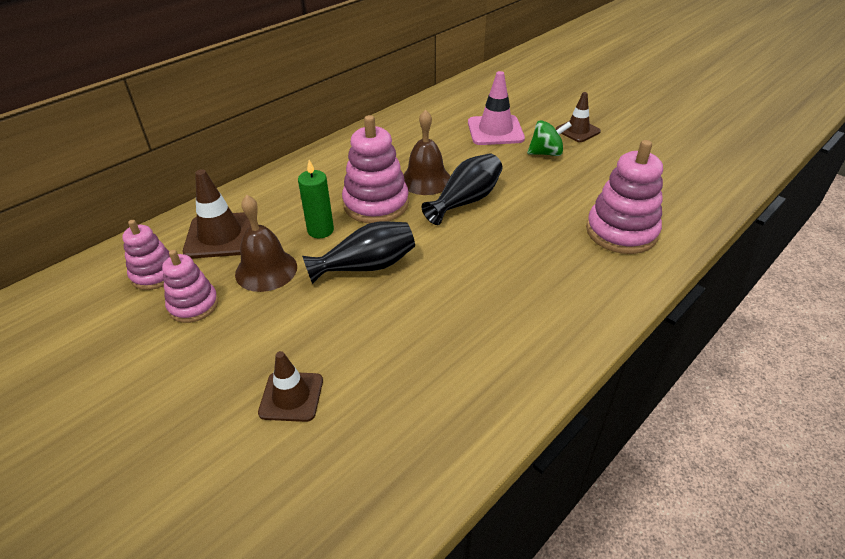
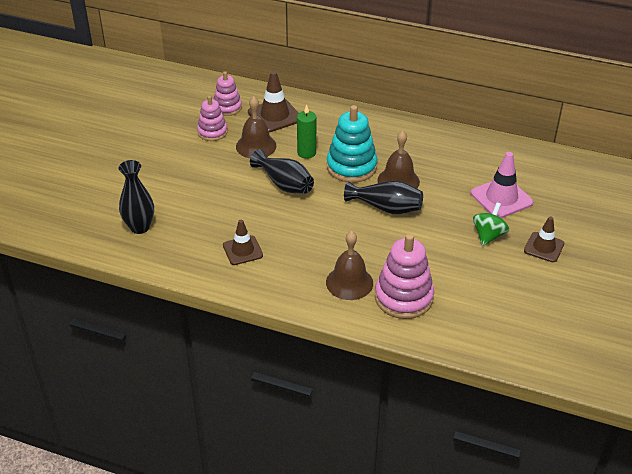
camera: 65 degrees right, 0 degrees up
brown traffic cone [258,351,323,422] -> brown traffic cone moved to [223,220,263,265]
pink stacking toy [342,115,409,223] -> turquoise stacking toy [327,105,378,183]
green spinning top [527,120,572,156] -> green spinning top turned 120 degrees counterclockwise [473,202,509,246]
none -> black vase [119,160,154,234]
none -> brown bell [326,231,373,300]

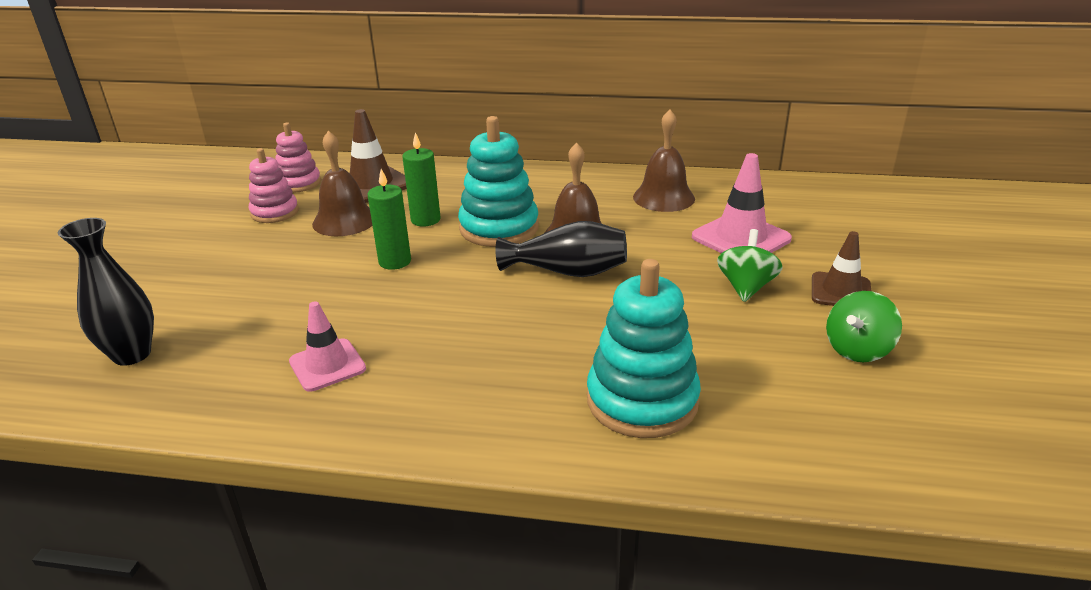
camera: 10 degrees left, 10 degrees down
brown traffic cone [223,220,263,265] -> pink traffic cone [289,301,366,392]
black vase [250,149,314,194] -> green candle [367,169,411,270]
brown bell [326,231,373,300] -> brown bell moved to [633,109,695,212]
pink stacking toy [375,234,434,319] -> turquoise stacking toy [587,259,701,438]
none -> green spinning top [826,291,902,362]

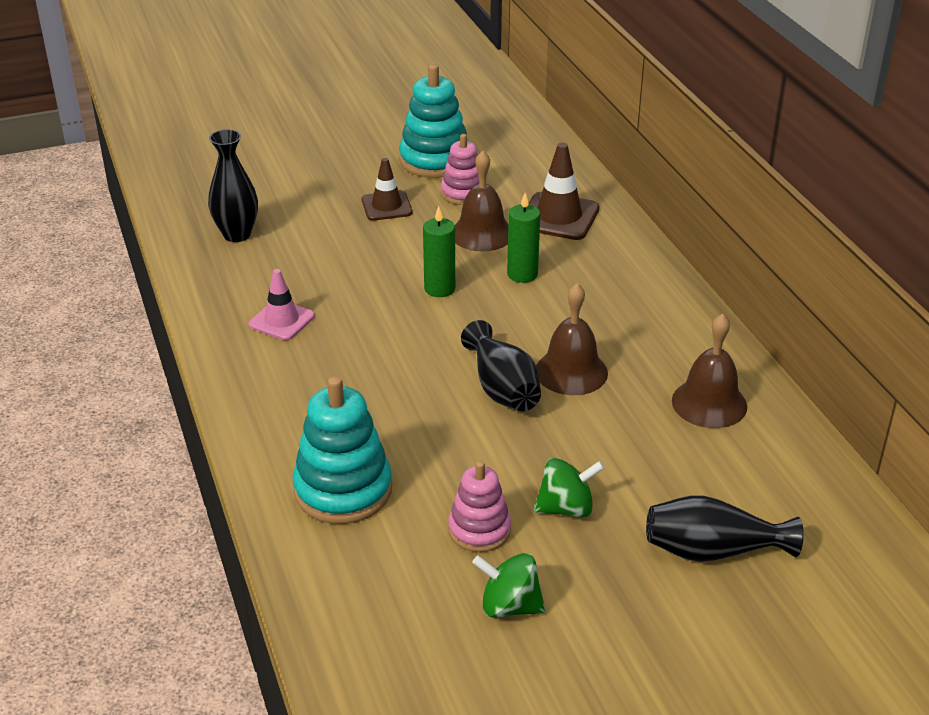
camera: 60 degrees right, 5 degrees up
pink stacking toy [275,122,321,193] -> pink stacking toy moved to [448,461,511,552]
turquoise stacking toy [458,116,539,247] -> turquoise stacking toy moved to [399,64,469,178]
pink traffic cone [692,153,792,253] -> none
brown traffic cone [812,231,871,306] -> brown traffic cone moved to [362,158,413,221]
none -> black vase [646,495,804,562]

